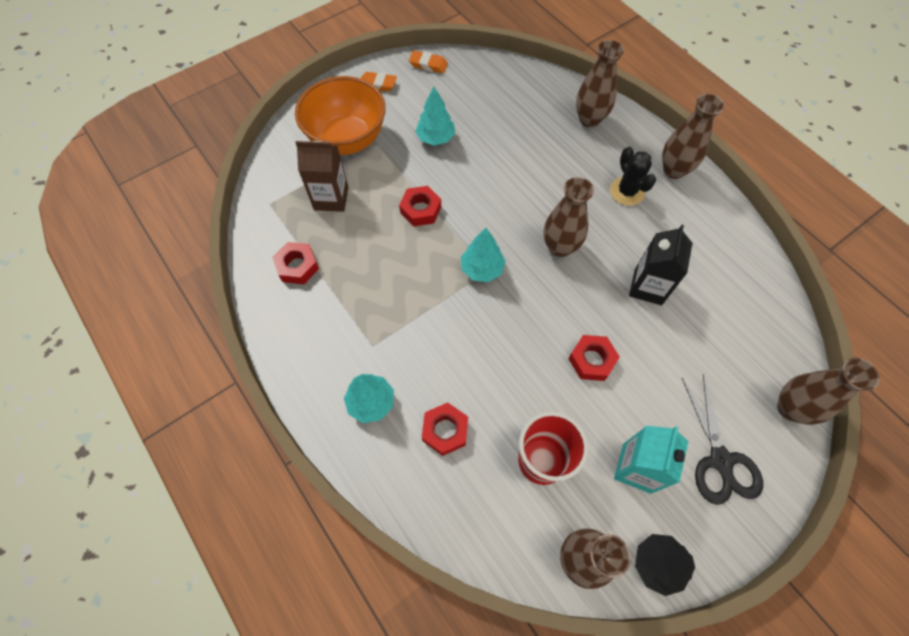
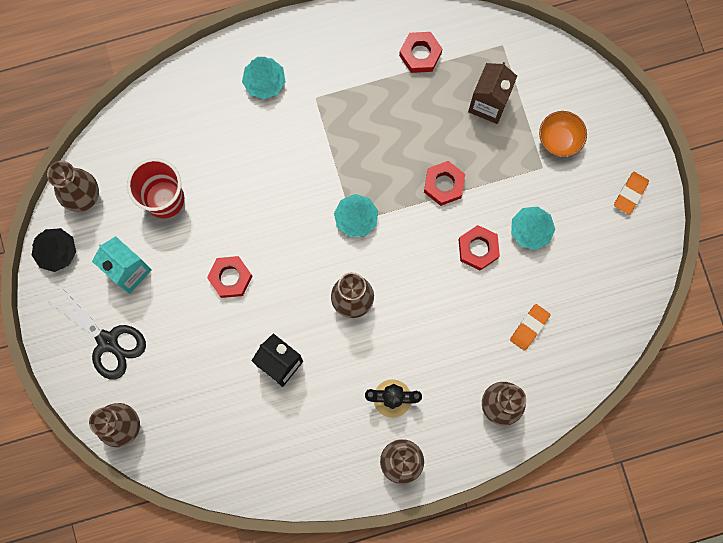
camera: 110 degrees right, 15 degrees up
orange bowl [295,76,386,155] -> orange bowl [539,111,587,157], size x0.50
orange eraser [409,51,448,73] -> orange eraser moved to [510,304,551,351]
red nut [422,402,468,456] -> red nut moved to [459,225,500,271]
black scissors [682,374,763,505] -> black scissors turned 150 degrees counterclockwise [47,284,146,380]

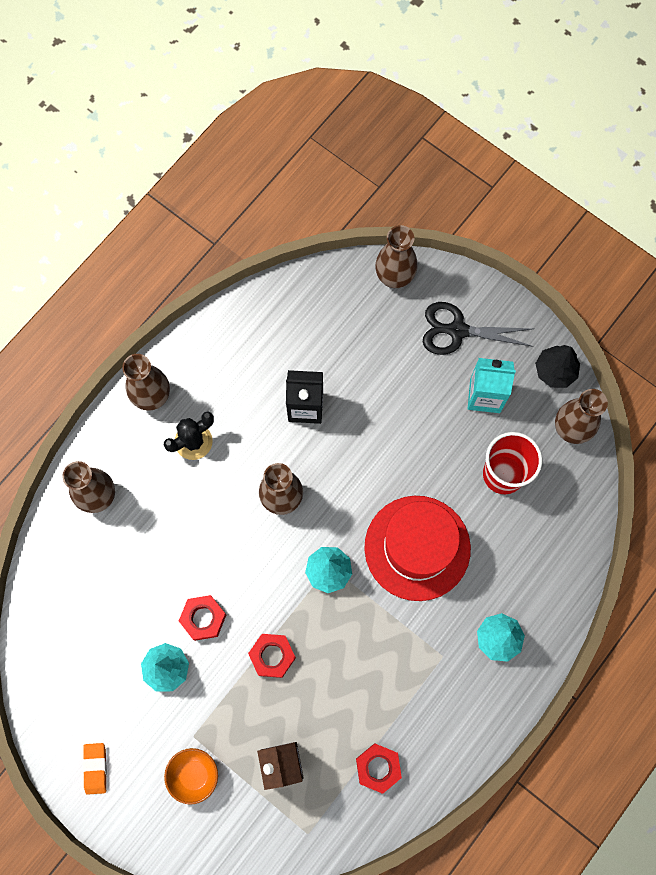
camera: 145 degrees right, 5 degrees down
red nut [207,256,252,298] -> none
orange eraser [510,304,551,351] -> none
none -> red hat [364,496,471,601]

